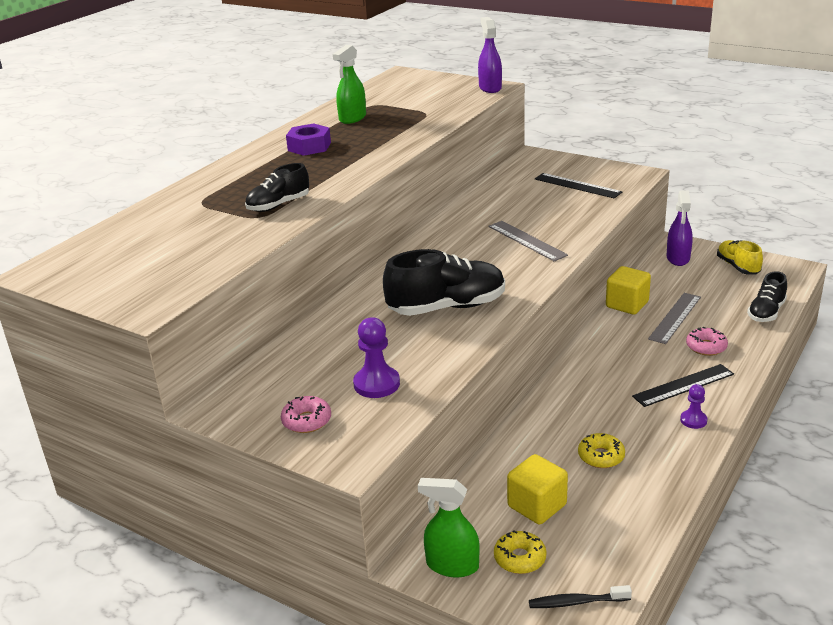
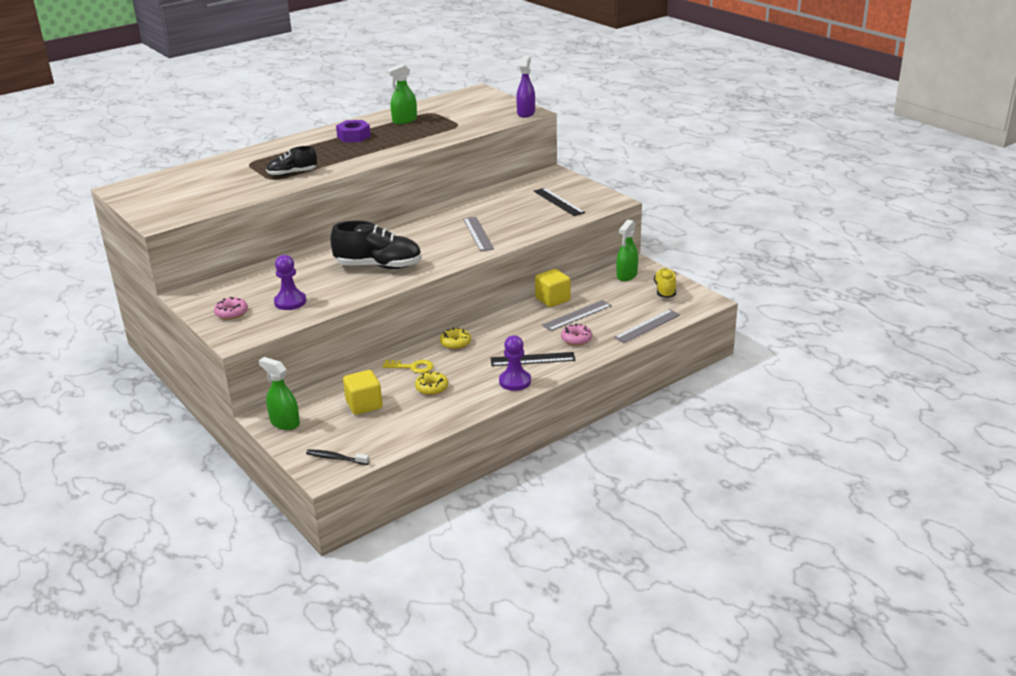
camera: 20 degrees right, 0 degrees up
yellow donut [494,530,546,574] -> yellow donut moved to [440,327,471,349]
purple spray bottle [667,190,693,266] -> green spray bottle [616,220,638,281]
purple pawn [680,384,707,429] -> purple pawn [499,335,531,391], size x1.65
black shoe [747,271,787,322] -> grey ruler [614,309,680,343]
none -> yellow key [382,360,433,373]

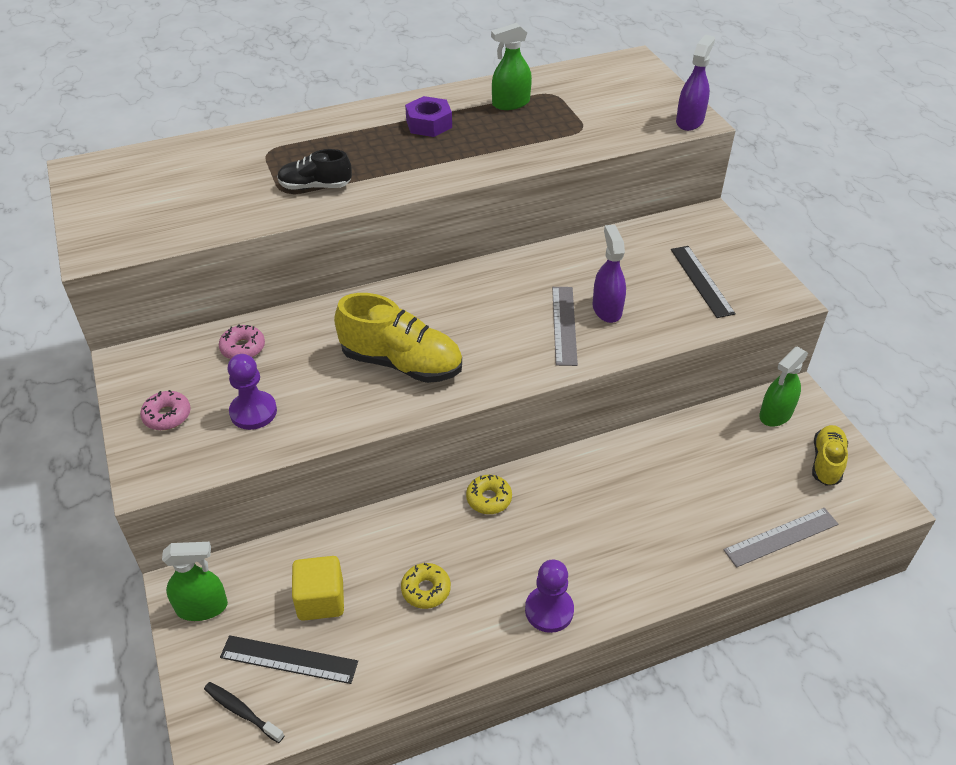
camera: 15 degrees right, 15 degrees up
green spray bottle [259,357,300,430] -> green spray bottle turned 120 degrees clockwise [162,542,228,621]
black shoe [330,220,422,269] -> yellow shoe [334,293,462,383]
yellow key [382,360,433,373] -> none
black ruler [491,352,575,366] -> black ruler moved to [220,635,358,684]
yellow cube [535,269,570,307] -> none
grey ruler [542,300,612,331] -> none
pink donut [561,324,592,346] -> pink donut moved to [219,324,265,359]
none -> purple spray bottle [593,225,626,323]

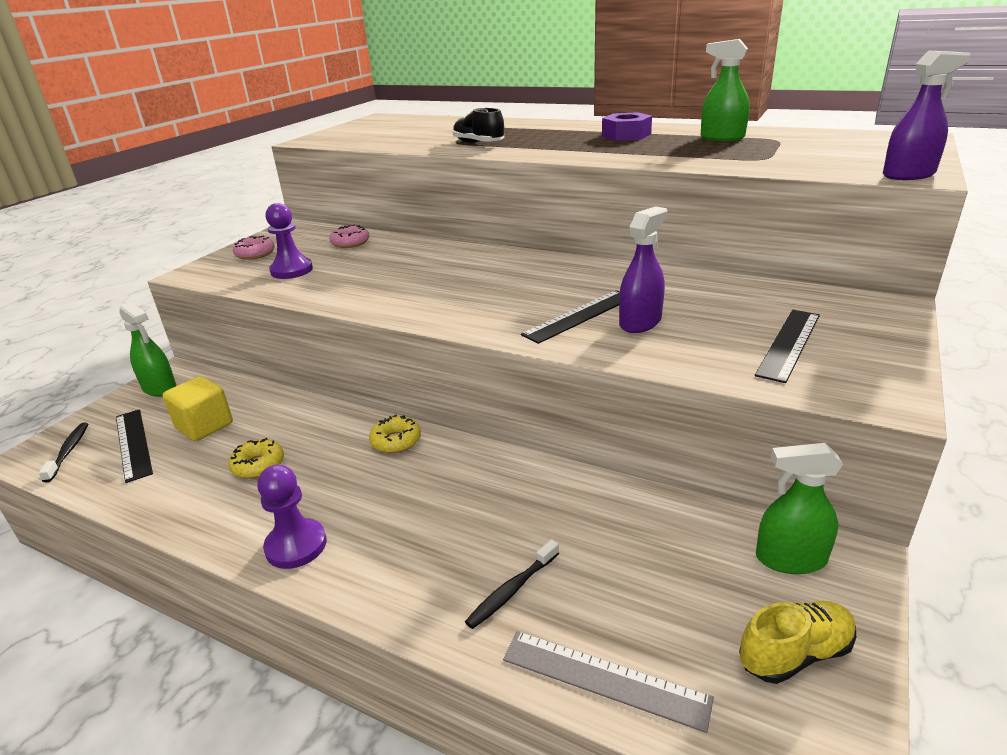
camera: 50 degrees right, 15 degrees down
yellow shoe [334,293,462,383] -> none
grey ruler [552,287,578,366] -> black ruler [521,290,620,344]
none -> black toothbrush [465,539,559,629]

